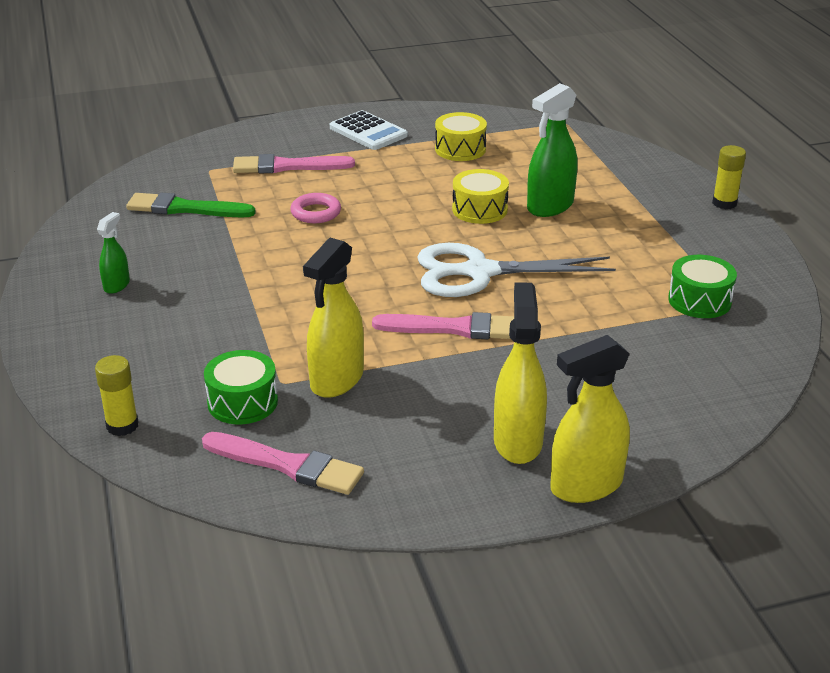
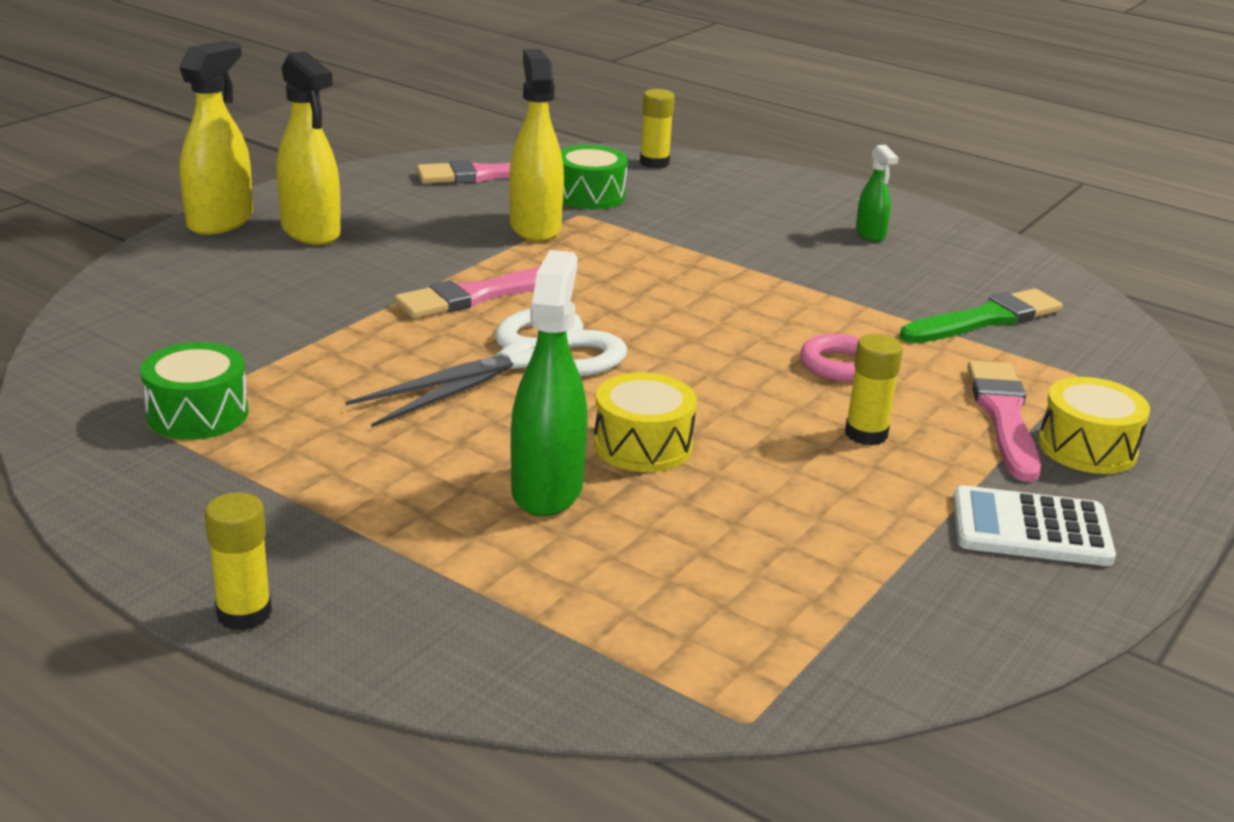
camera: 140 degrees right, 5 degrees down
pink brush [233,154,355,173] -> pink brush turned 45 degrees counterclockwise [967,361,1041,482]
yellow drum [435,112,487,161] -> yellow drum moved to [1038,377,1150,474]
none -> yellow glue stick [845,334,903,446]

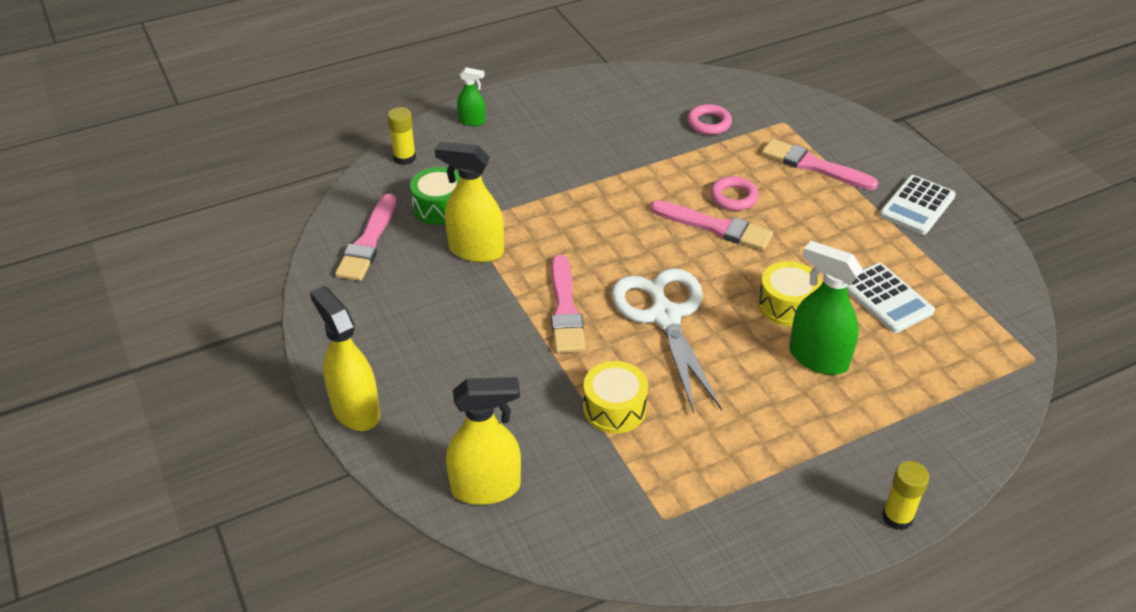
camera: 60 degrees left, 15 degrees up
green drum [140,342,249,440] -> none
yellow spray bottle [276,51,341,245] -> yellow spray bottle moved to [446,377,521,505]
yellow glue stick [845,334,903,446] -> none
green spray bottle [856,145,899,242] -> green spray bottle moved to [457,67,486,126]
green brush [900,288,1062,343] -> pink ring [687,104,732,135]
yellow drum [1038,377,1150,474] -> yellow drum moved to [583,361,648,434]
none -> pink brush [650,200,773,250]
none -> white calculator [847,263,935,333]

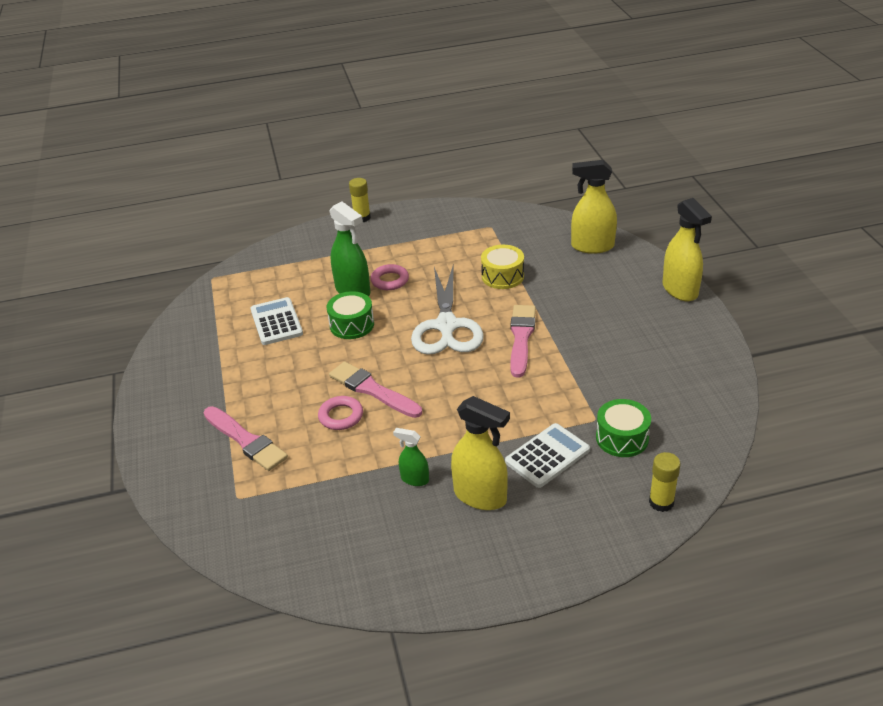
camera: 165 degrees left, 5 degrees down
pink brush [335,194,397,281] -> none
yellow spray bottle [435,142,504,262] -> yellow spray bottle moved to [451,396,510,510]
green spray bottle [457,67,486,126] -> green spray bottle moved to [393,428,429,486]
pink ring [687,104,732,135] -> pink ring moved to [371,264,409,290]
yellow drum [758,261,822,326] -> green drum [327,291,374,339]
white calculator [879,175,956,235] -> white calculator moved to [505,423,590,488]

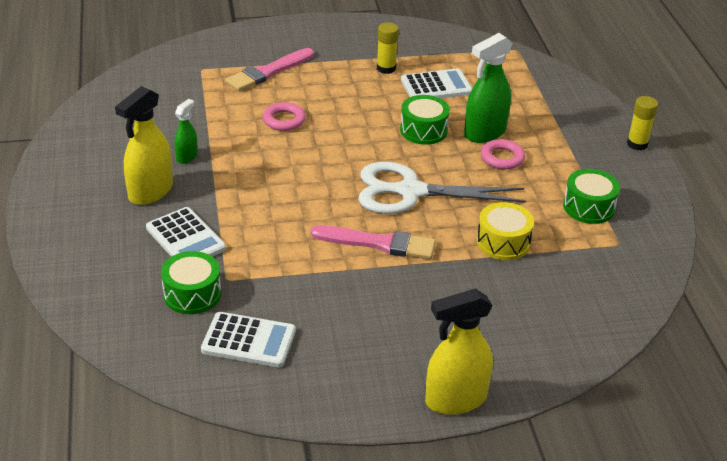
camera: 90 degrees right, 0 degrees up
pink brush [329,361,422,418] -> none
yellow spray bottle [571,160,617,254] -> none
yellow glue stick [649,452,681,512] -> yellow glue stick moved to [377,22,399,74]
none -> white calculator [201,312,296,368]
none -> green drum [563,169,620,224]

